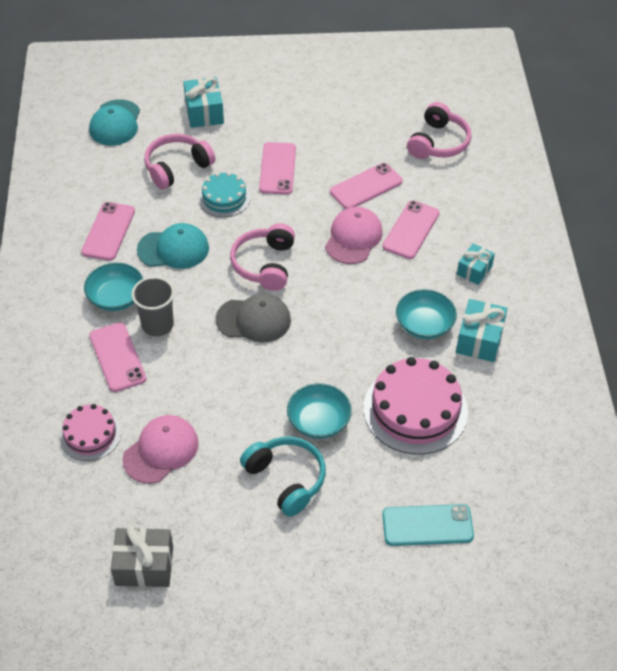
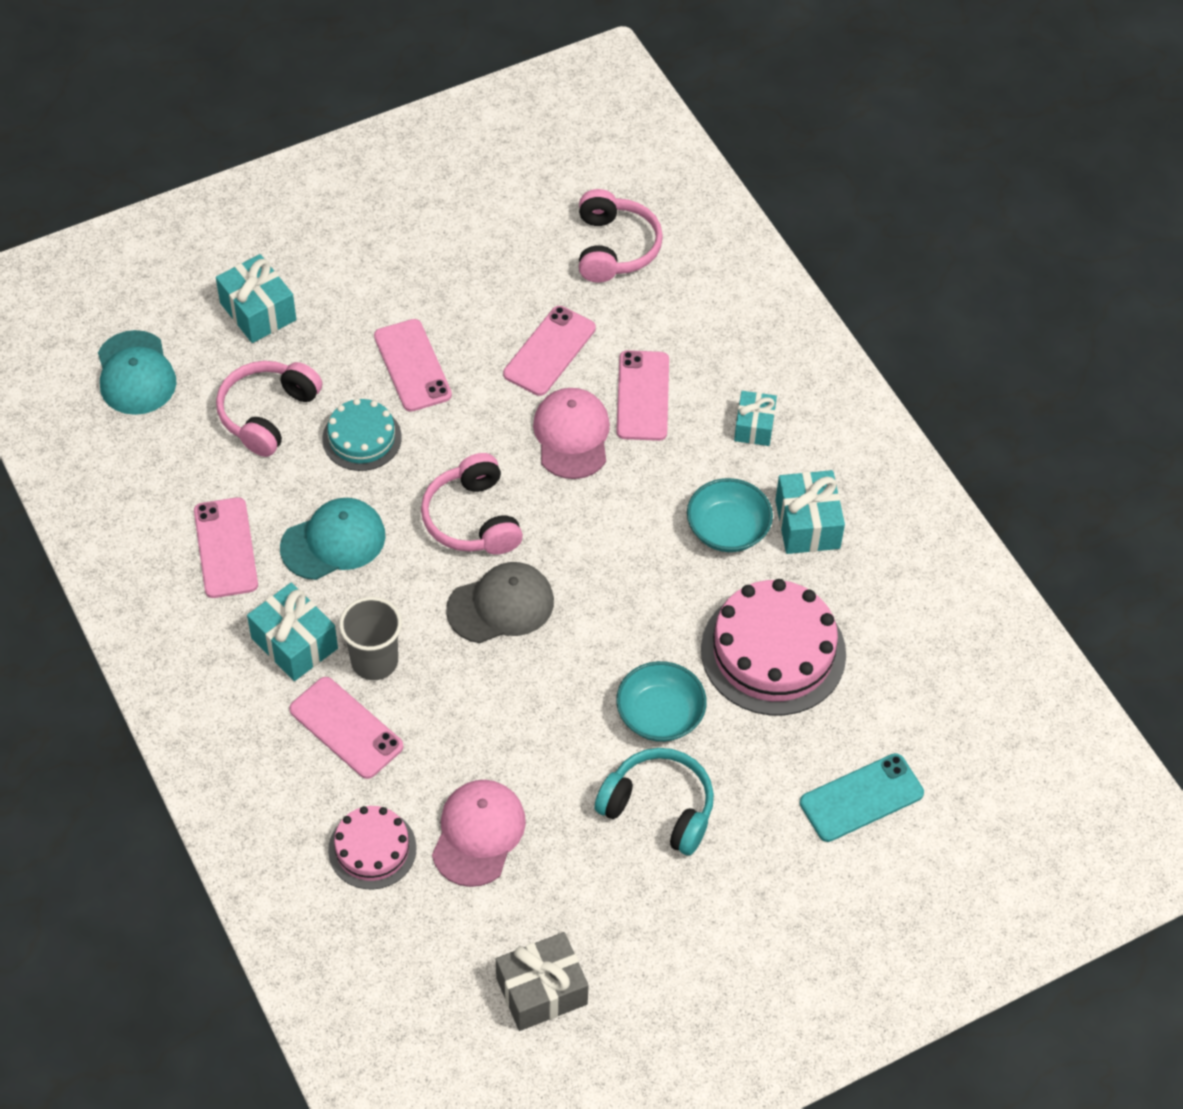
camera: 25 degrees left, 5 degrees up
turquoise bowl [84,263,143,311] -> turquoise gift [247,583,338,681]

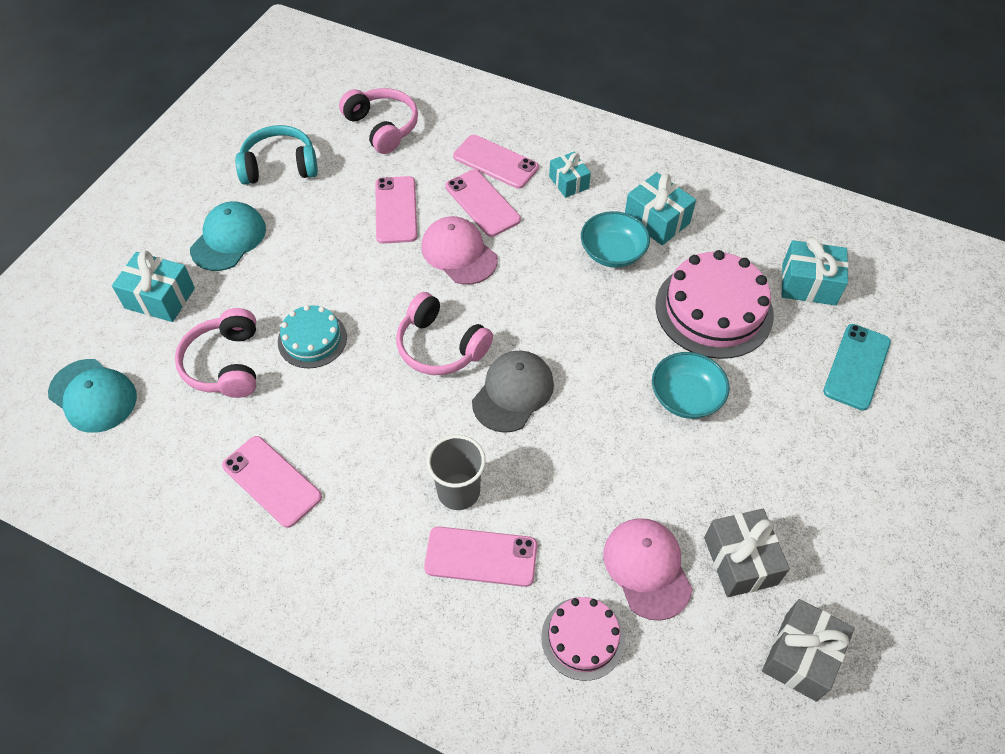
camera: 35 degrees left, 0 degrees up
turquoise gift [247,583,338,681] -> turquoise gift moved to [781,237,849,305]
turquoise cap [280,498,386,580] -> turquoise cap moved to [190,201,266,271]
pink phone [374,319,452,412] -> pink phone moved to [453,135,539,189]
turquoise headphones [594,748,714,856] -> turquoise headphones moved to [235,125,318,185]
none -> grey gift [704,509,790,597]

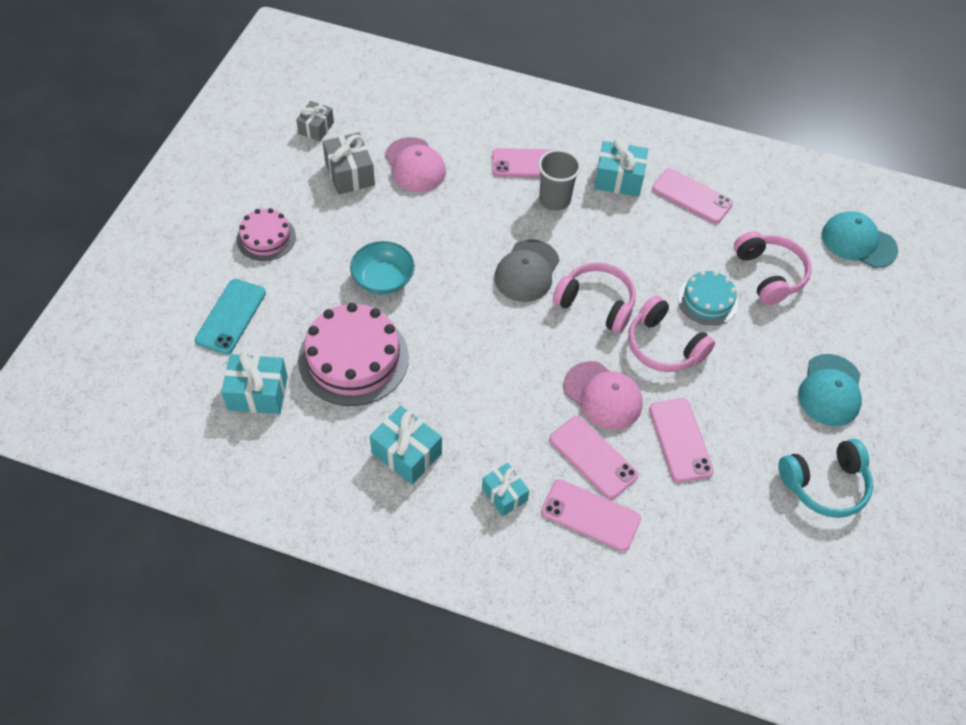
camera: 170 degrees right, 0 degrees up
turquoise gift [112,251,195,322] -> turquoise gift moved to [594,138,648,197]
pink headphones [339,88,418,154] -> pink headphones moved to [628,295,715,372]
pink cake [541,597,625,681] -> pink cake moved to [236,208,296,261]
turquoise bowl [581,211,650,268] -> none
grey gift [762,599,855,702] -> grey gift [296,101,334,141], size x0.66

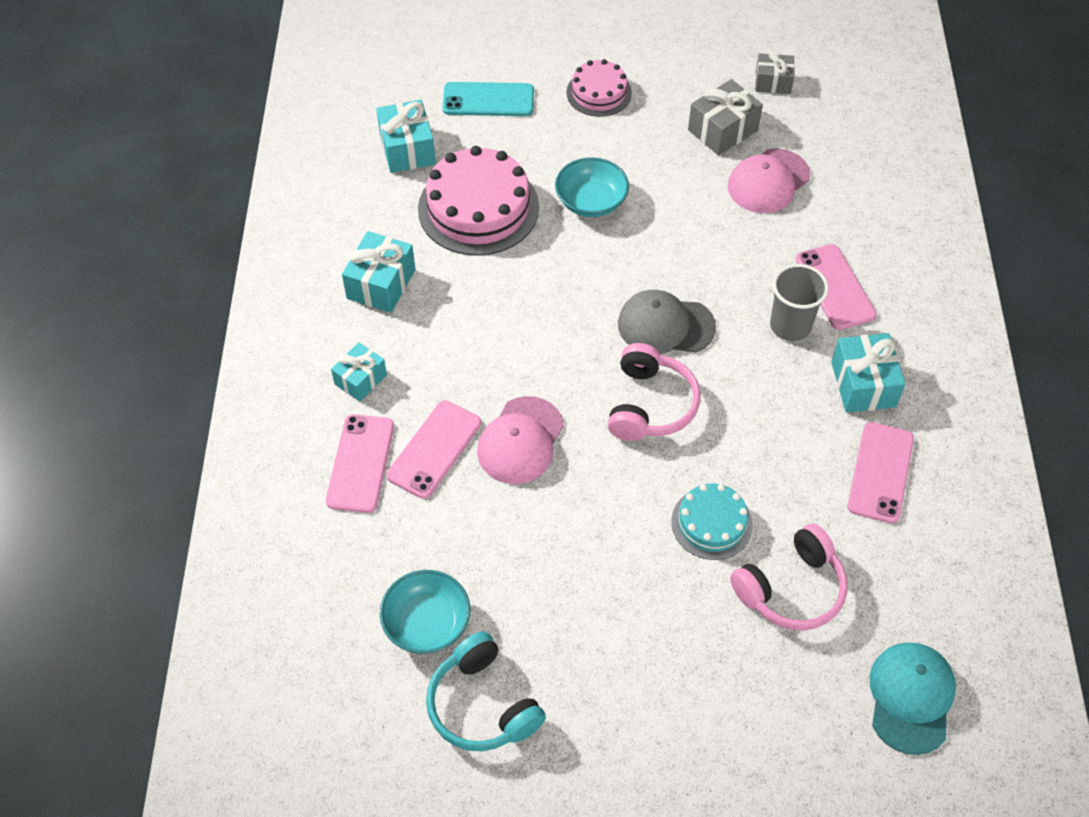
camera: 75 degrees right, 0 degrees up
pink headphones [628,295,715,372] -> none
pink phone [649,398,714,483] -> none
turquoise cap [798,354,862,426] -> none
none -> turquoise bowl [380,570,471,654]

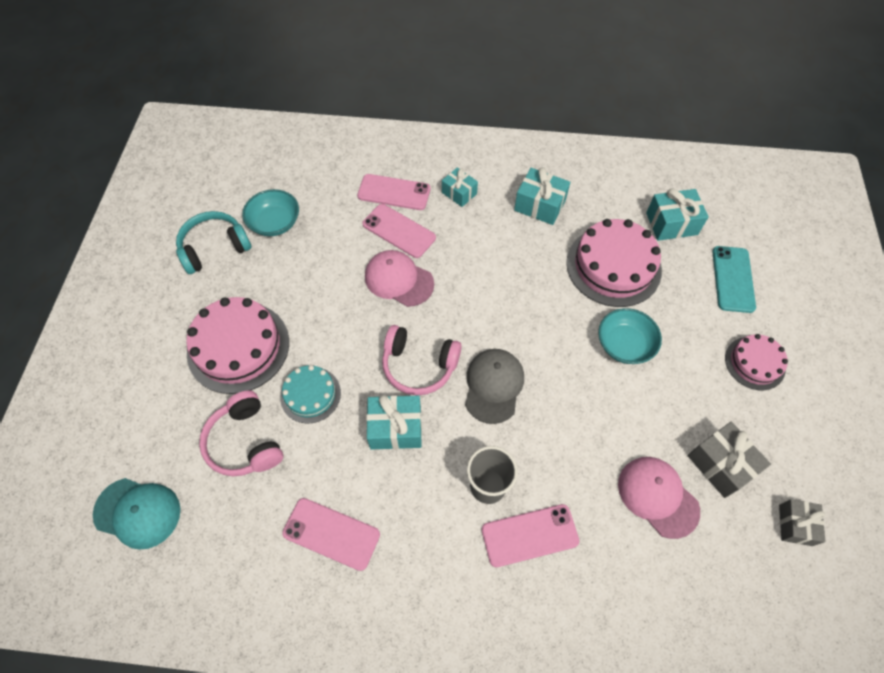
camera: 95 degrees right, 5 degrees up
turquoise gift [831,333,906,413] -> turquoise gift moved to [366,395,422,450]
none -> pink cake [186,297,289,394]

